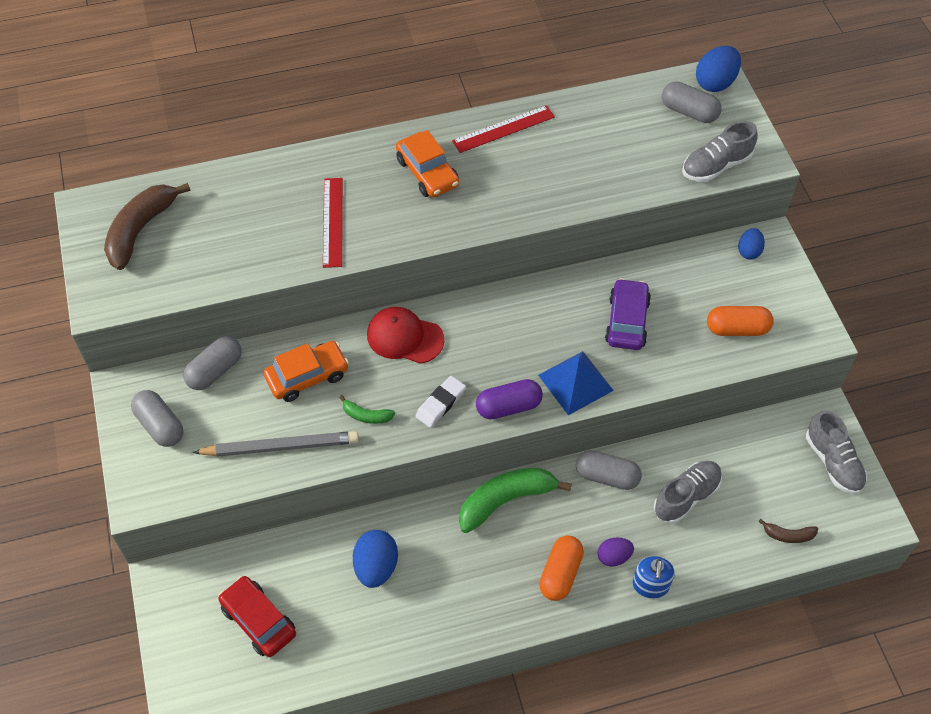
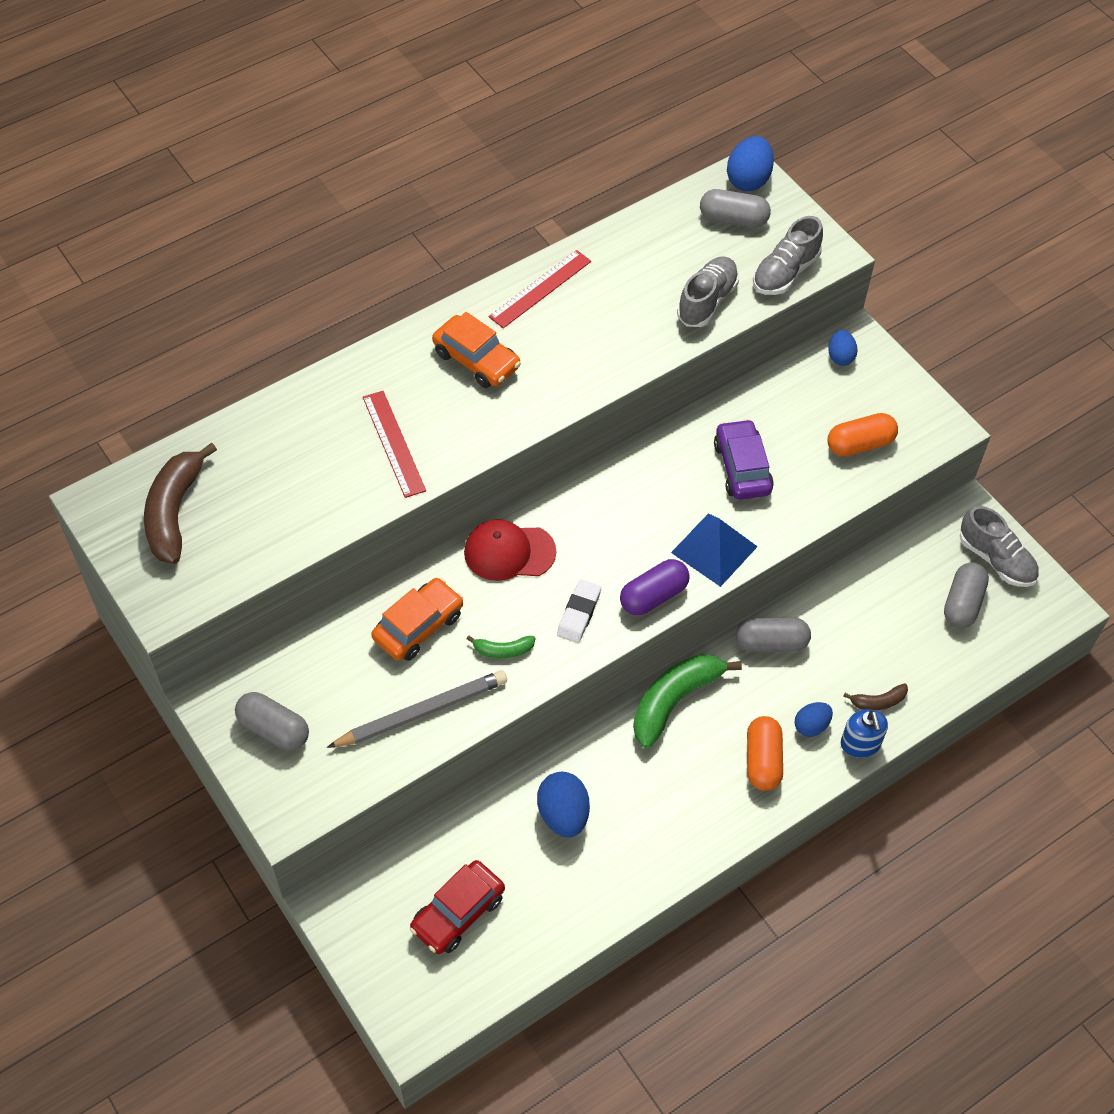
camera: 20 degrees left, 0 degrees up
grey capsule [183,336,242,390] -> grey capsule moved to [944,562,989,628]
red car [218,576,296,657] -> red car turned 75 degrees counterclockwise [410,860,505,954]
purple egg [597,537,634,567] -> blue egg [794,702,833,737]
grey shoe [654,461,722,524] -> grey shoe moved to [677,256,739,327]
brown banana [758,519,818,543] -> brown banana moved to [843,684,908,710]

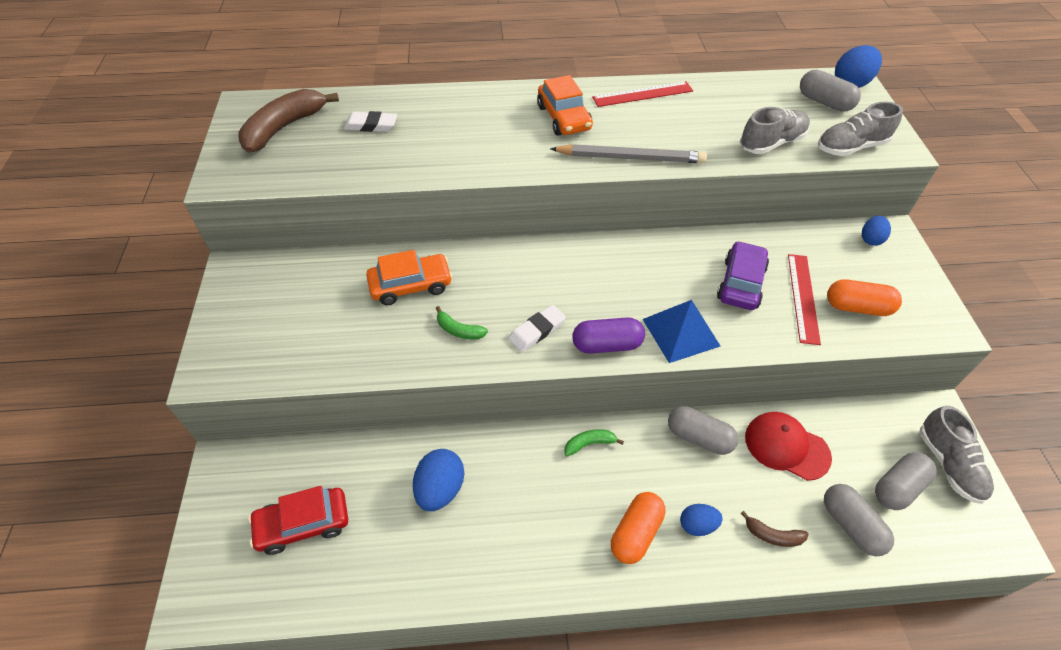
camera: 30 degrees right, 5 degrees down
grey capsule [235,692,309,750] -> grey capsule moved to [824,484,894,556]
grey pencil [327,670,507,748] -> grey pencil moved to [550,144,707,163]
red ruler [363,391,426,498] -> red ruler moved to [788,254,821,345]
red cap [464,519,556,581] -> red cap moved to [745,412,832,481]
green banana [633,654,742,748] -> green banana [564,429,624,456], size x0.48
blue soap dispenser [841,709,888,758] -> none
none -> white eraser [344,111,397,132]

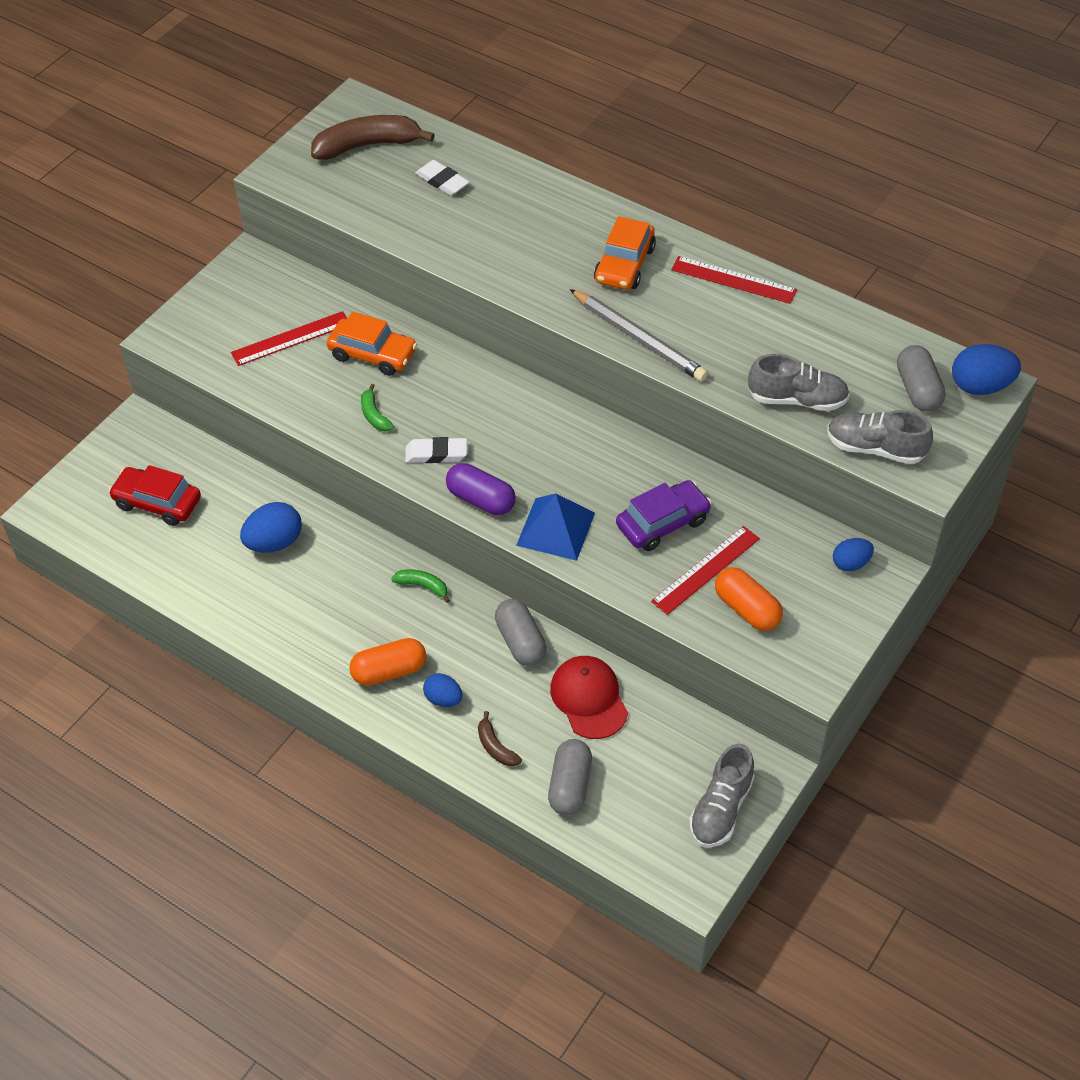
camera: 40 degrees right, 0 degrees up
grey capsule [875,452,937,510] -> none
none -> red ruler [231,311,348,366]

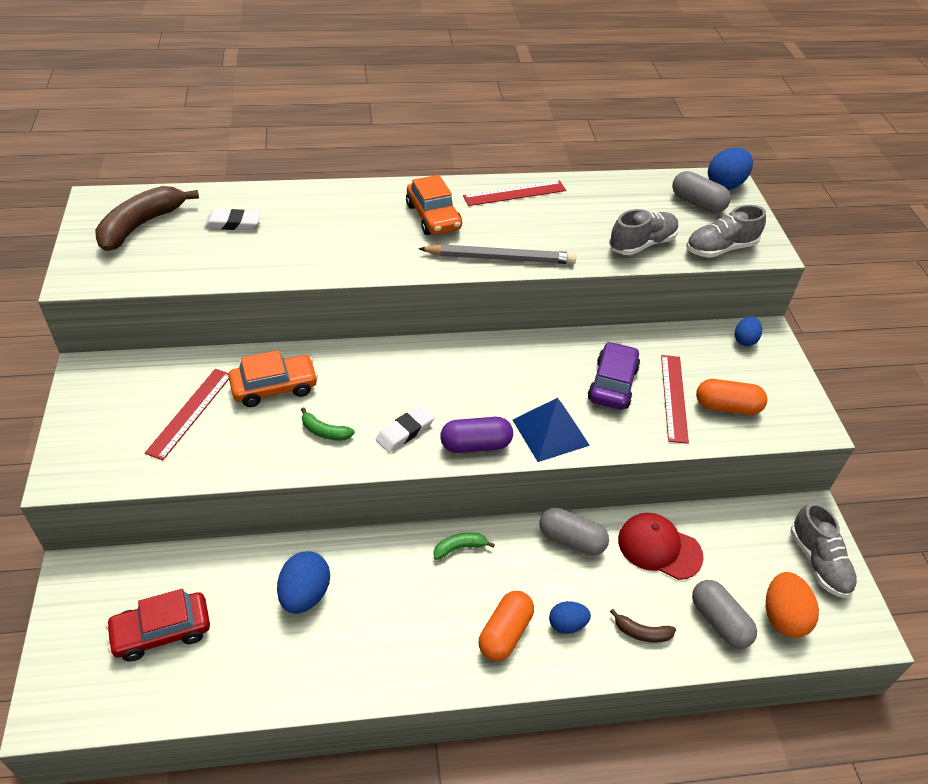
camera: 45 degrees left, 5 degrees down
none -> orange egg [766,572,819,638]

